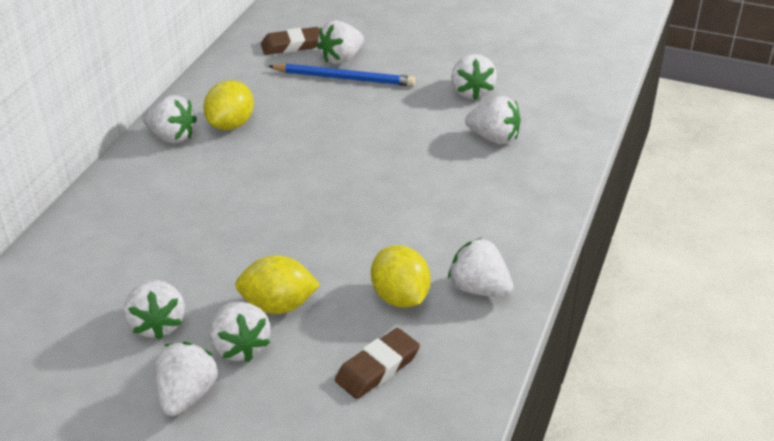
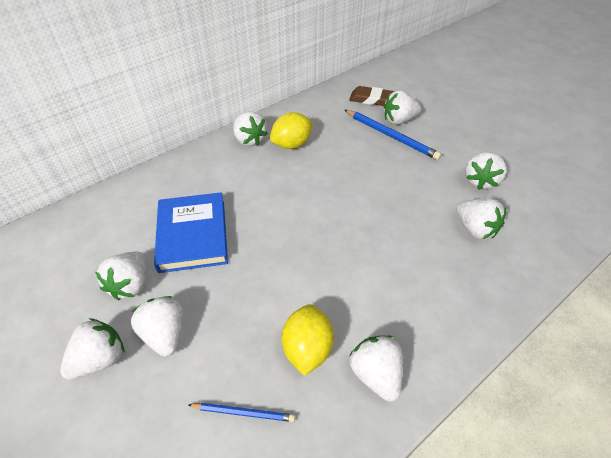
camera: 30 degrees right, 10 degrees up
white strawberry [210,302,270,362] -> white strawberry turned 150 degrees clockwise [131,296,183,357]
yellow lemon [235,255,320,314] -> none
brown eraser [335,328,420,399] -> blue pencil [188,403,295,422]
none -> blue book [154,192,228,273]

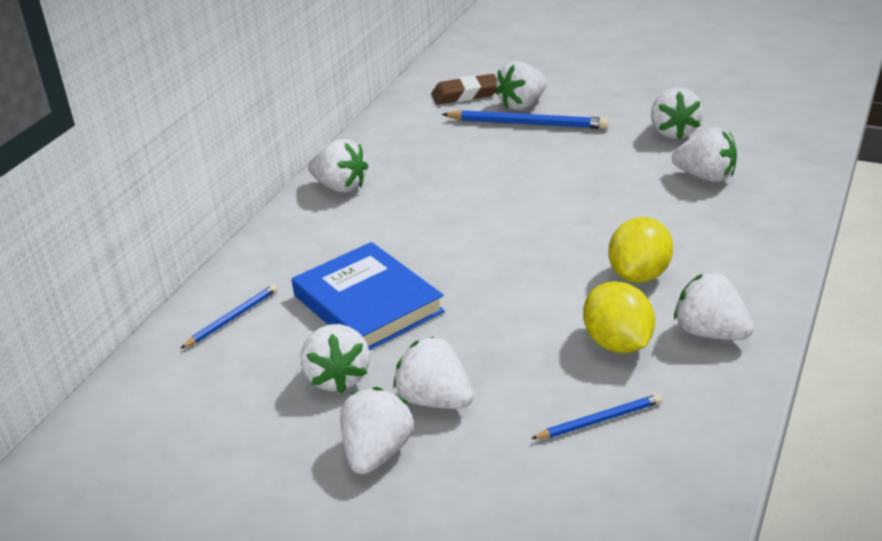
camera: 25 degrees left, 15 degrees down
yellow lemon [270,112,313,149] -> yellow lemon moved to [608,217,673,283]
none -> blue pencil [180,284,278,349]

